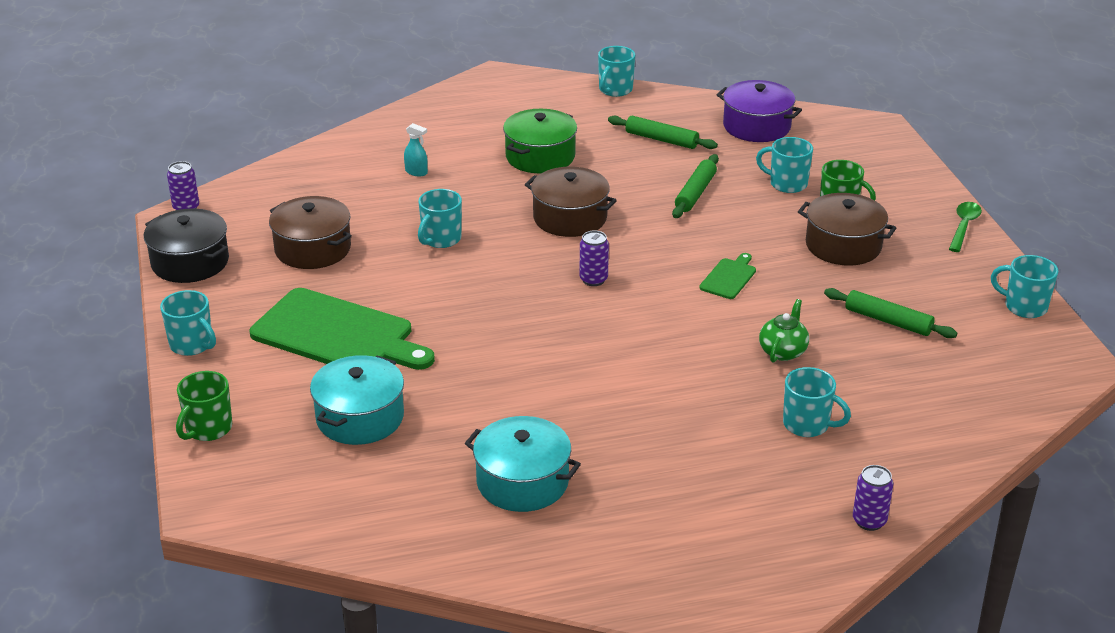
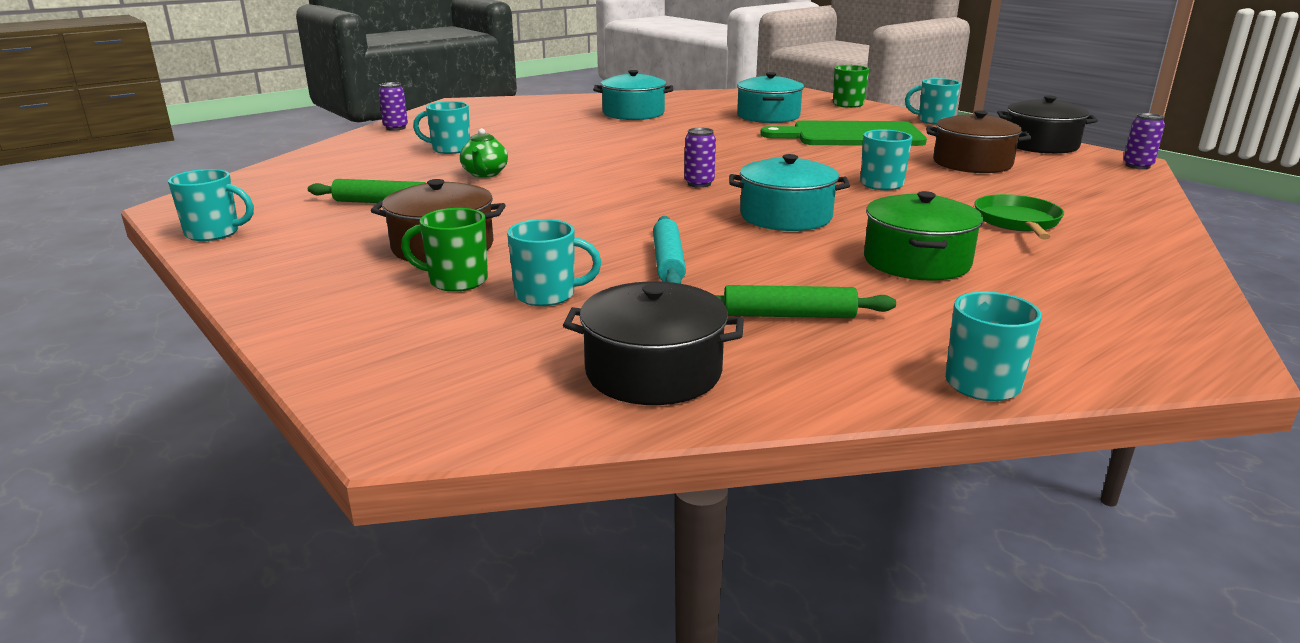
camera: 155 degrees right, 10 degrees down
turquoise spray bottle [404,123,428,176] -> green pan [974,194,1064,239]
brown pot [525,167,617,237] -> turquoise pot [729,154,850,231]
green rolling pin [672,154,719,218] -> turquoise rolling pin [653,216,686,284]
green cutting board [699,253,756,299] -> none
purple pot [717,80,802,142] -> black pot [563,281,744,405]
green spoon [949,202,982,252] -> none

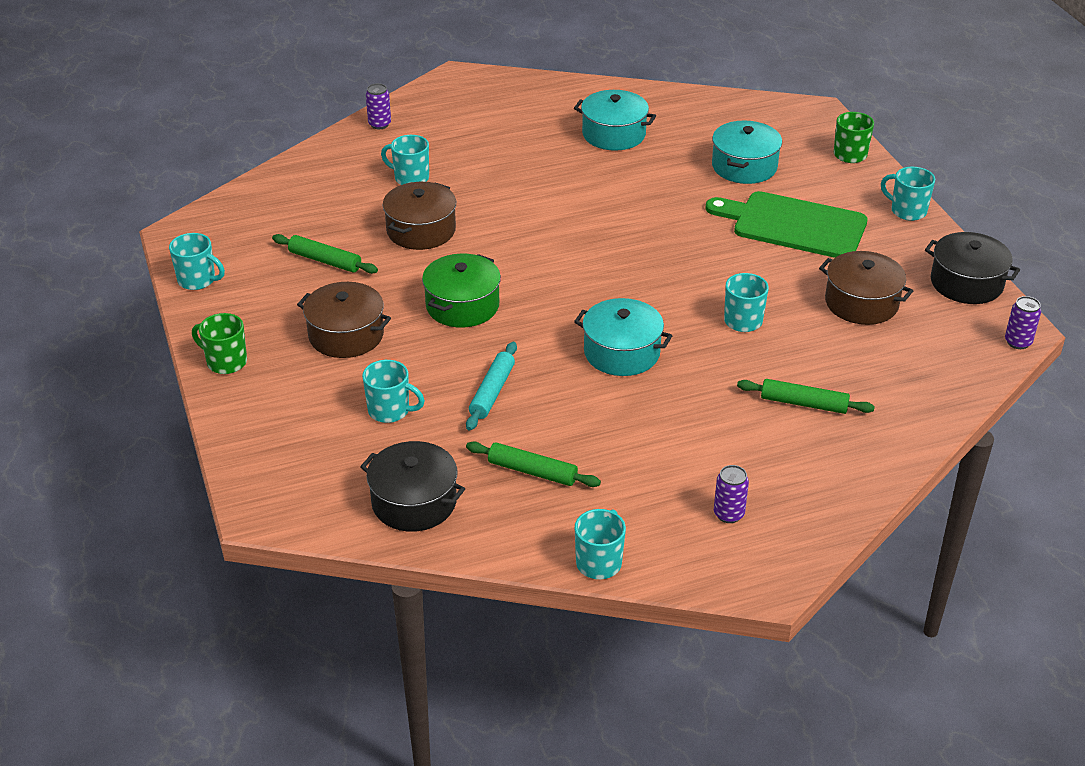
camera: 20 degrees right, 15 degrees up
green mug [401,208,488,292] -> green mug moved to [192,313,247,374]
green teapot [460,128,508,178] -> brown pot [383,182,456,250]
purple can [684,128,716,188] -> purple can moved to [714,465,749,523]
green pot [864,191,983,281] -> green pot moved to [422,254,501,328]
green pan [974,194,1064,239] -> green rolling pin [737,379,875,414]

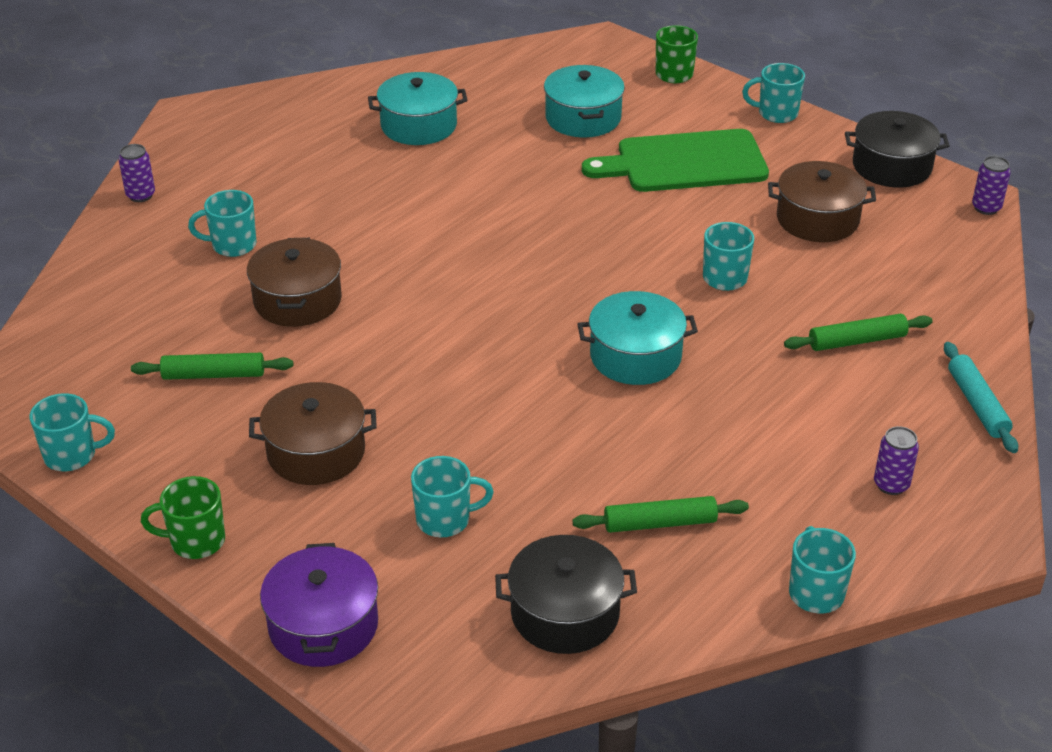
camera: 30 degrees left, 0 degrees up
green pot [422,254,501,328] -> none
turquoise rolling pin [466,342,517,431] -> turquoise rolling pin moved to [944,342,1018,453]
none -> purple pot [260,543,378,667]

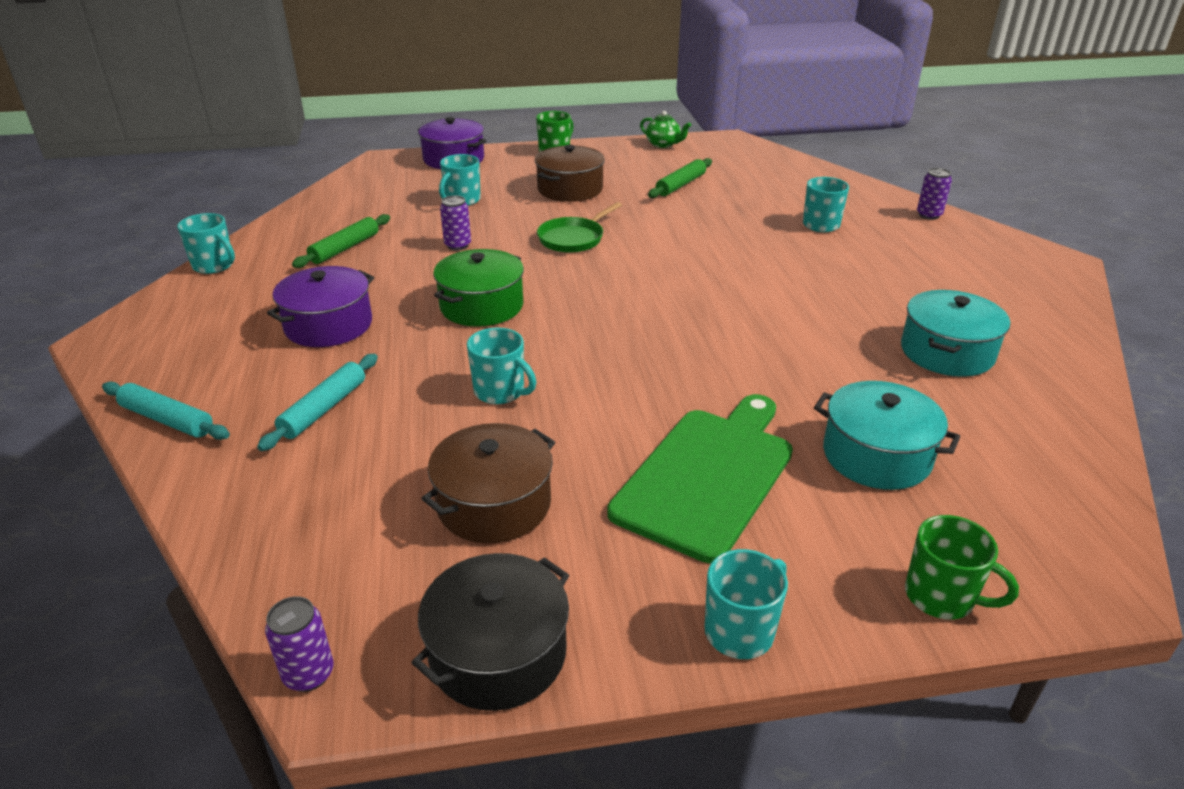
camera: 130 degrees right, 5 degrees down
turquoise mug [29,393,115,471] -> green teapot [640,111,691,148]
brown pot [247,238,342,327] -> none
black pot [495,535,637,654] -> none
turquoise pot [578,291,698,385] -> green pot [433,249,524,327]
green rolling pin [784,314,933,351] -> turquoise rolling pin [257,354,378,451]
purple can [874,426,919,495] -> purple can moved to [440,195,471,251]
none -> purple pot [267,266,374,347]
none -> green pan [537,202,622,253]

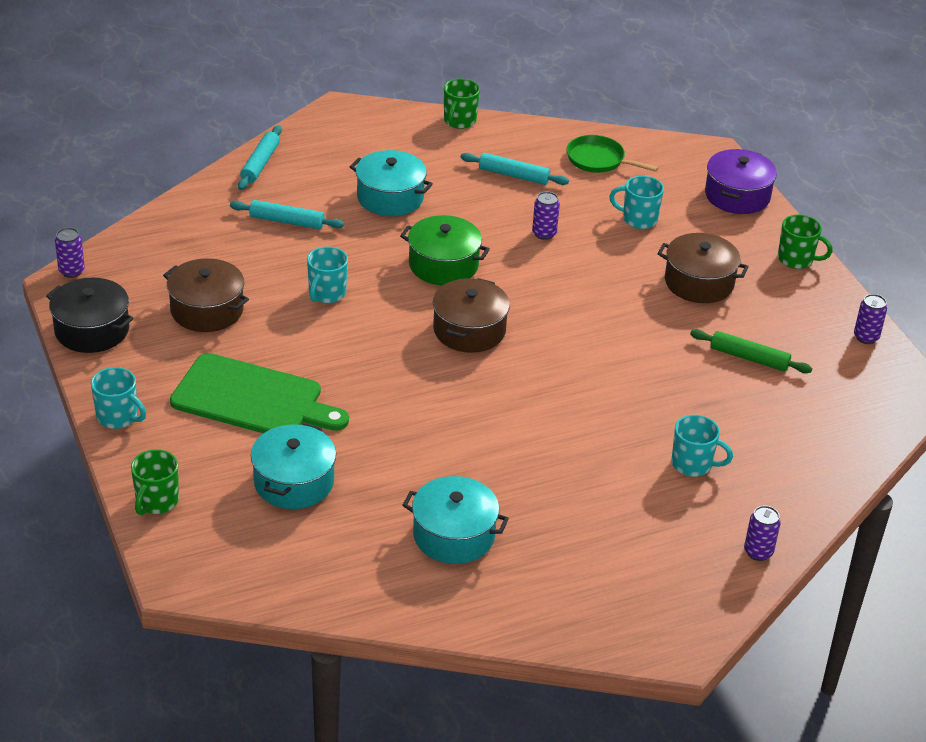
camera: 75 degrees right, 5 degrees up
turquoise mug [177,213,235,274] -> green mug [444,78,480,129]
purple pot [267,266,374,347] -> turquoise pot [350,150,433,216]
green rolling pin [292,214,390,268] -> turquoise rolling pin [461,153,569,185]
green pan [537,202,622,253] -> green pan moved to [567,135,658,173]
green teapot [640,111,691,148] -> purple can [854,294,887,344]
none -> brown pot [433,278,510,353]

